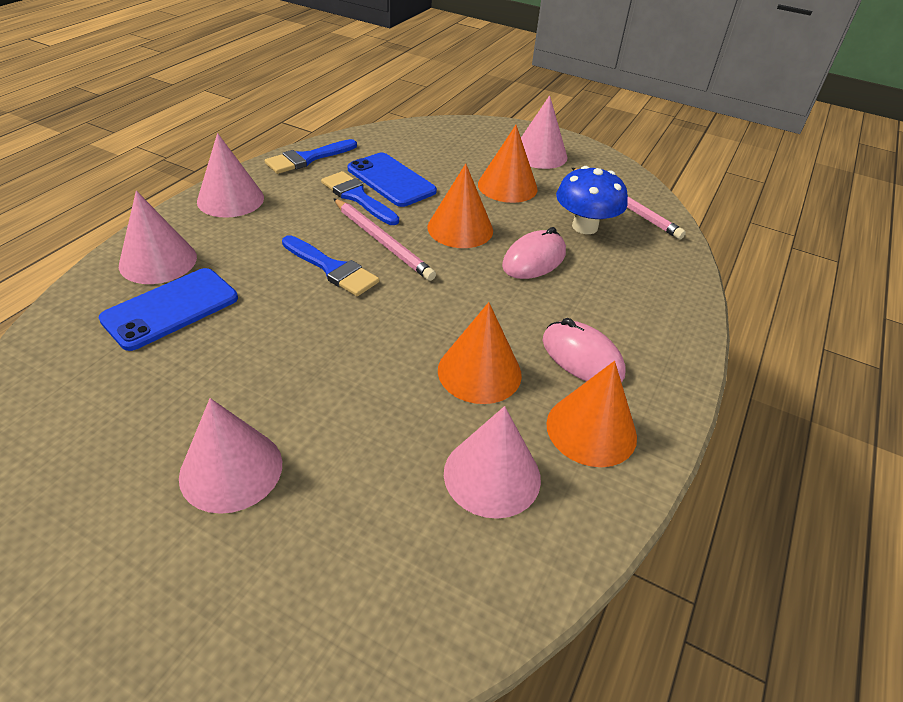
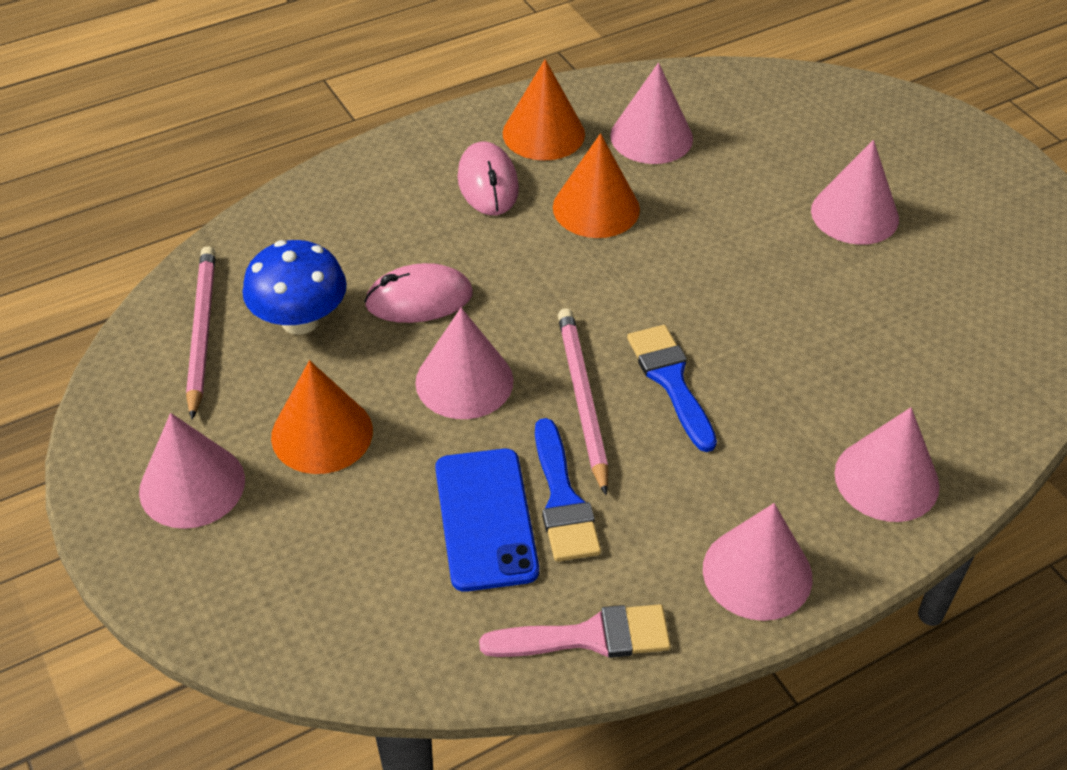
camera: 145 degrees left, 5 degrees up
blue phone [99,268,238,351] -> none
blue brush [265,139,357,174] -> pink brush [479,604,671,658]
orange cone [427,163,493,248] -> pink cone [415,308,513,419]

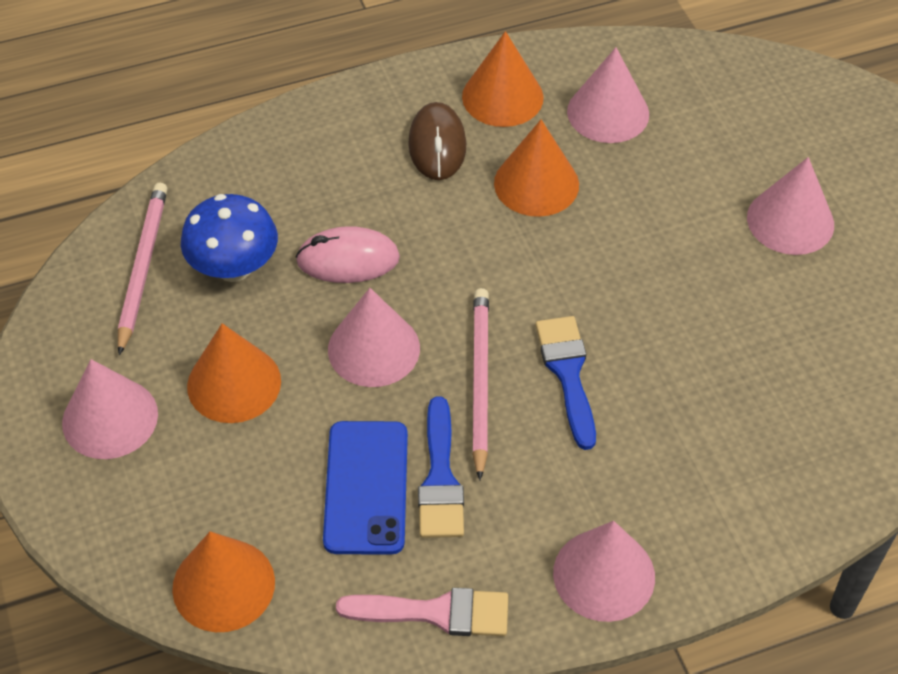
camera: 10 degrees right, 5 degrees up
pink mouse [457,142,519,215] -> brown mouse [408,102,466,180]
pink cone [835,407,940,522] -> none
none -> orange cone [172,531,275,632]

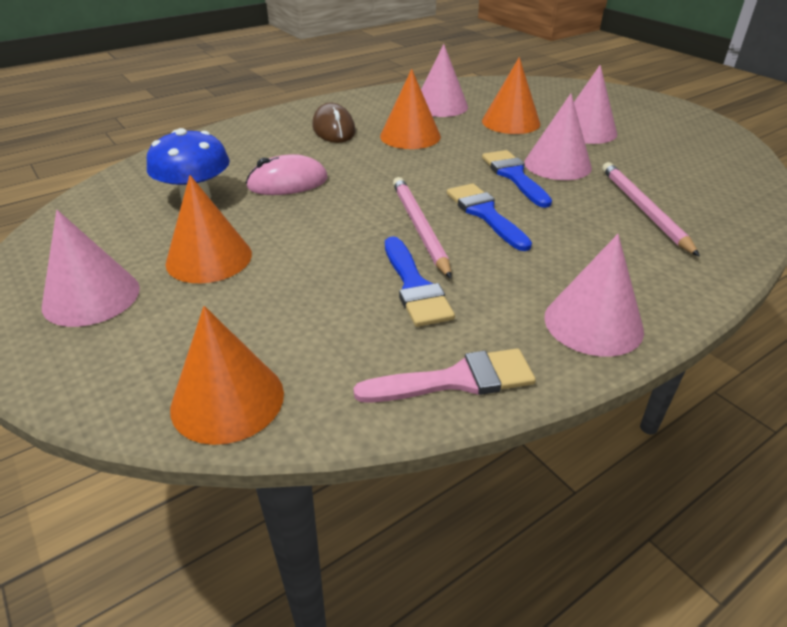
camera: 15 degrees left, 15 degrees down
pink pencil [118,183,168,355] -> pink pencil moved to [602,162,700,257]
blue phone [323,421,408,555] -> none
pink cone [328,288,420,387] -> pink cone moved to [524,93,592,180]
orange cone [462,31,544,127] -> orange cone moved to [482,57,540,134]
none -> blue brush [482,150,552,208]

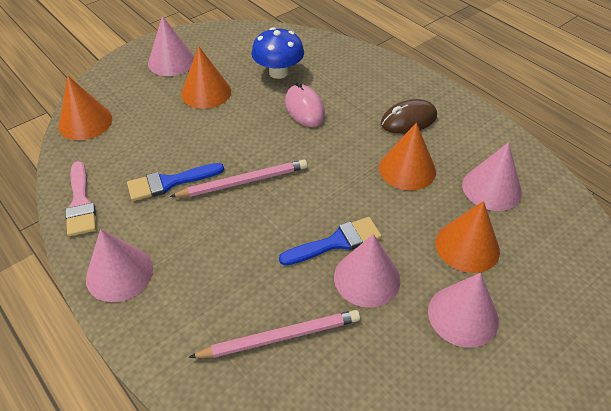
camera: 85 degrees right, 10 degrees up
blue brush [447,183,532,251] -> none

